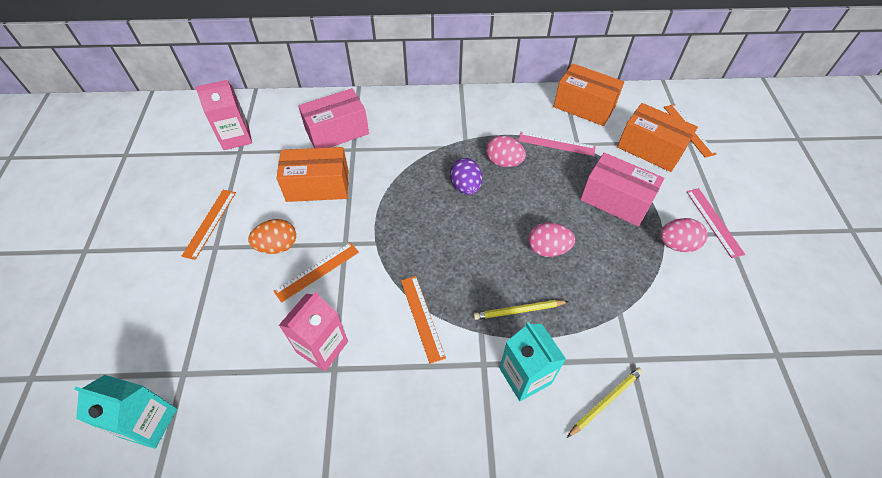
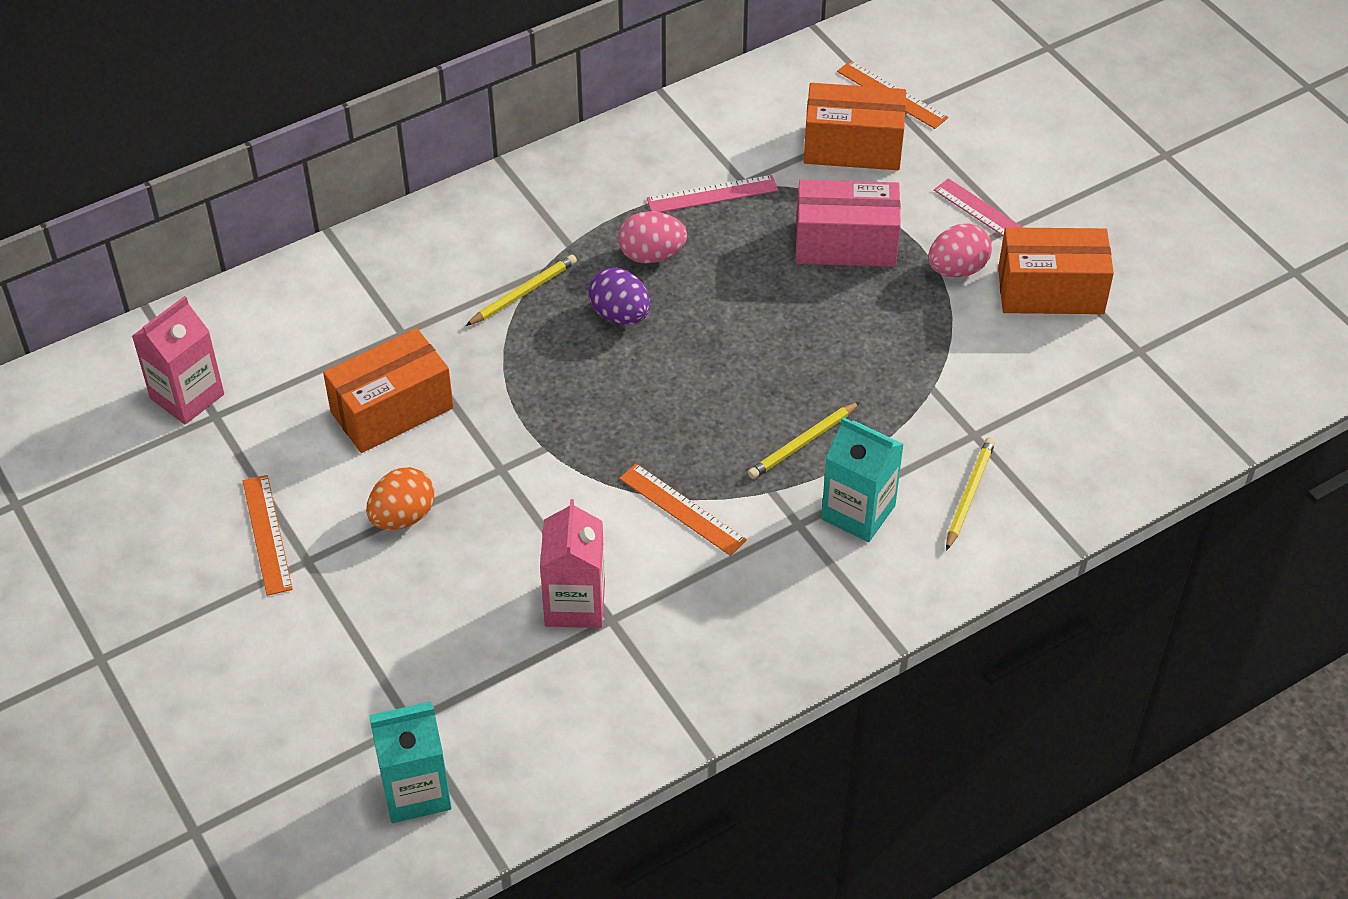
camera: 30 degrees left, 5 degrees down
orange ruler [273,242,359,303] -> none
pink box [298,88,369,148] -> none
pink egg [528,223,575,257] -> none
orange box [553,63,624,126] -> orange box moved to [998,227,1114,314]
none -> yellow pencil [466,255,577,326]

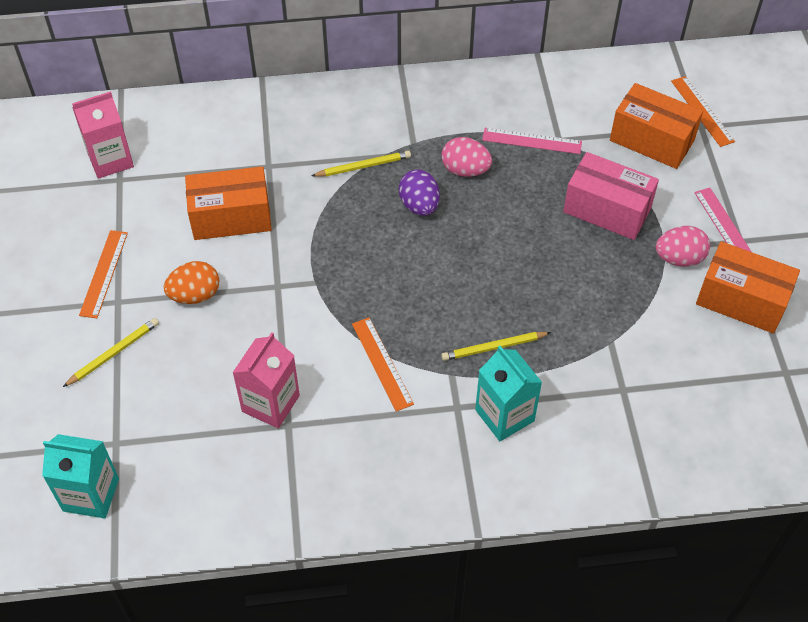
camera: 25 degrees right, 5 degrees up
yellow pencil [946,437,995,551] -> yellow pencil moved to [63,318,159,387]

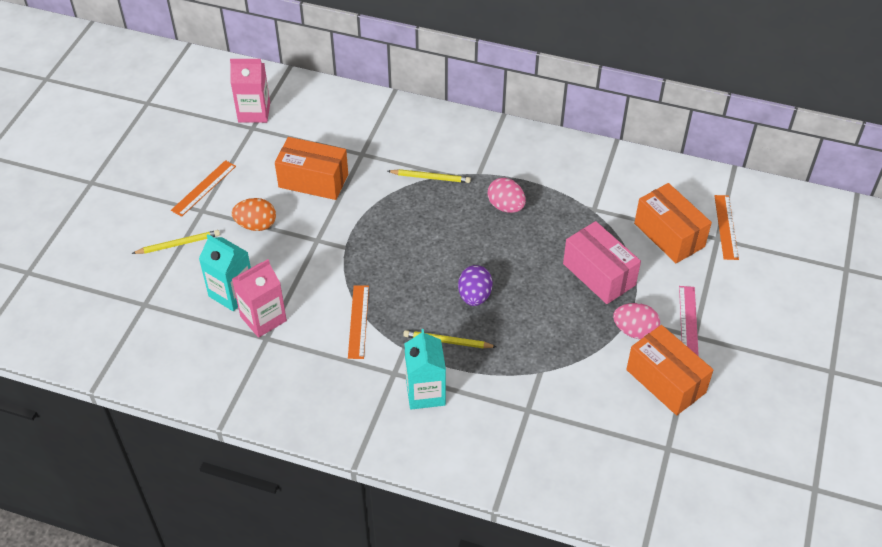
camera: 25 degrees right, 5 degrees down
turquoise carton [42,434,119,519] -> turquoise carton moved to [199,234,251,311]
purple egg [399,169,440,216] -> purple egg moved to [458,265,493,306]
pink ruler [482,128,582,154] -> none

